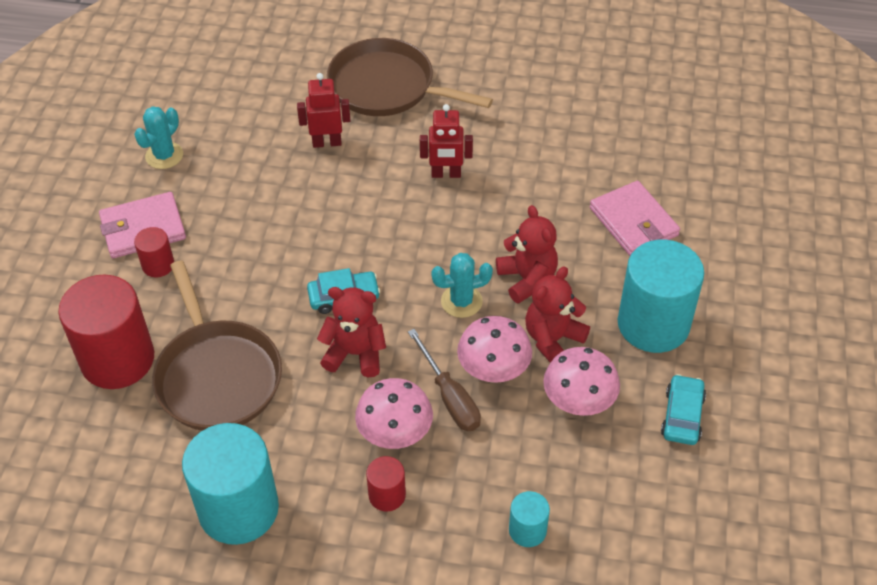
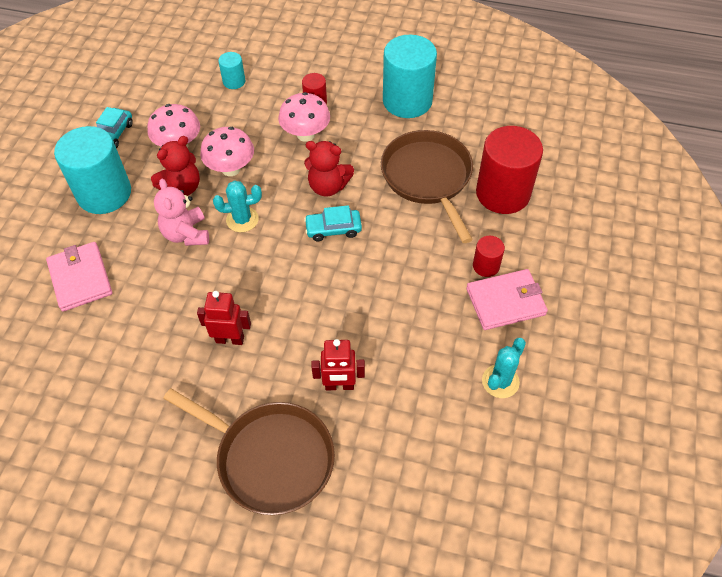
camera: 175 degrees left, 5 degrees up
brown screwdriver [408,329,481,431] -> none
red teddy bear [496,205,558,304] -> pink teddy bear [154,179,209,246]

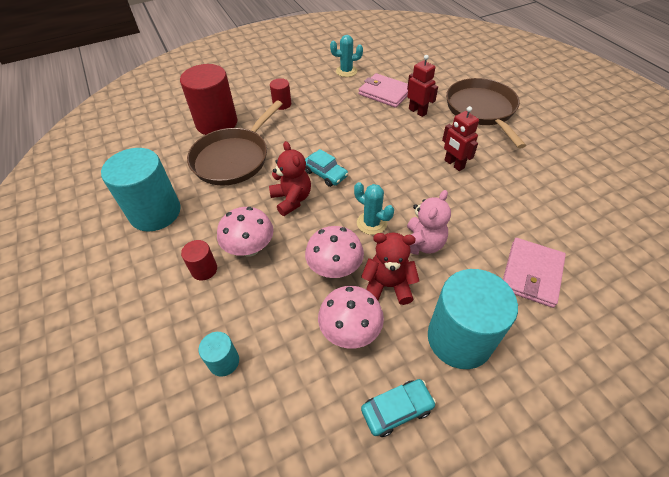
camera: 130 degrees left, 5 degrees down
pink wallet [466,269,548,330] -> pink wallet moved to [359,73,408,108]

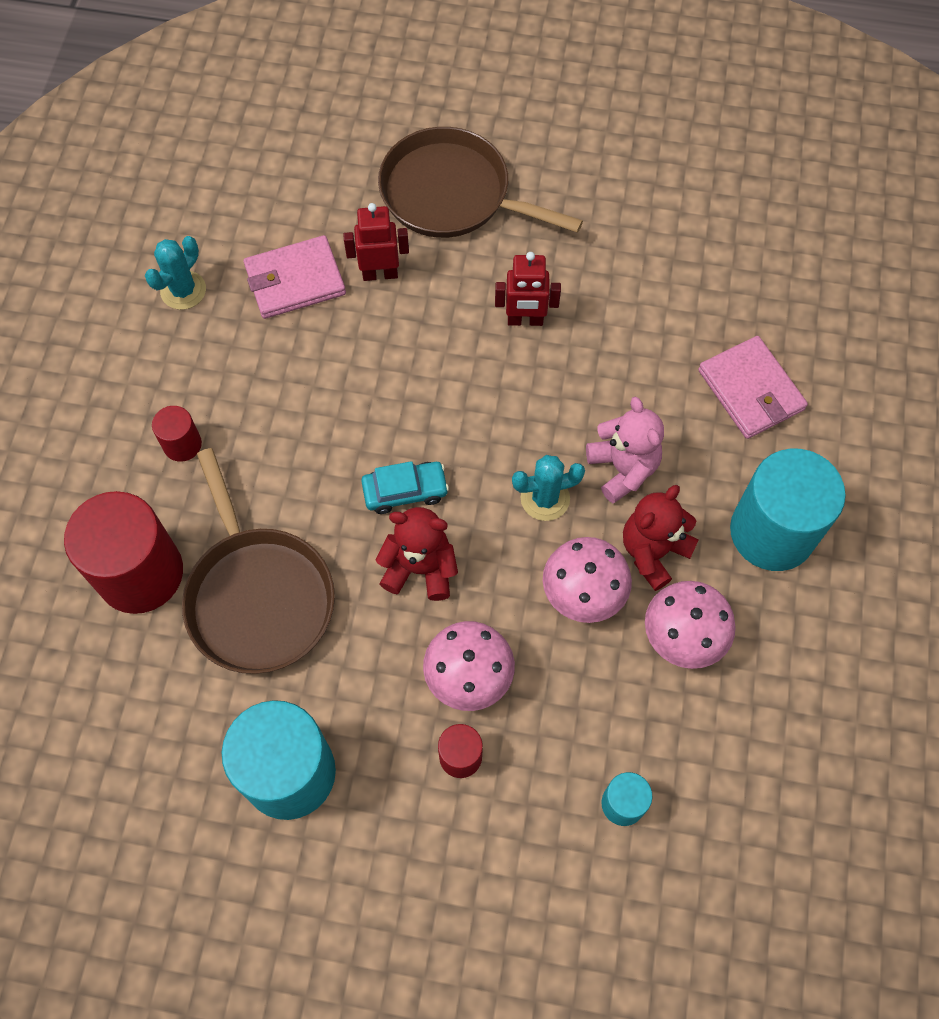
camera: 55 degrees left, 15 degrees up
turquoise car [361,379,436,437] -> none

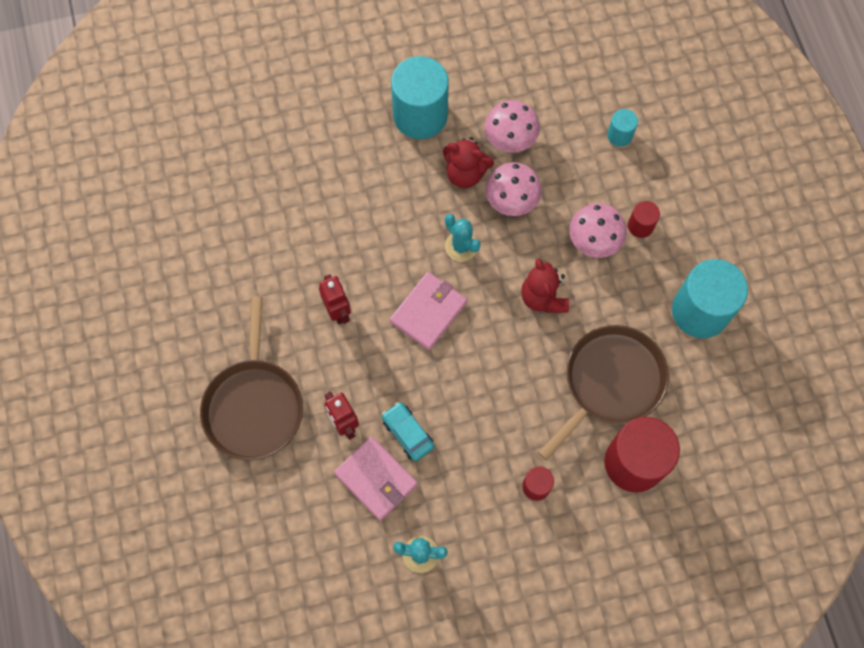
camera: 115 degrees left, 5 degrees up
turquoise car [361,461,449,514] -> turquoise car moved to [382,402,434,461]
pink teddy bear [586,397,664,503] -> none
pink wallet [698,336,808,439] -> pink wallet moved to [390,272,467,350]

